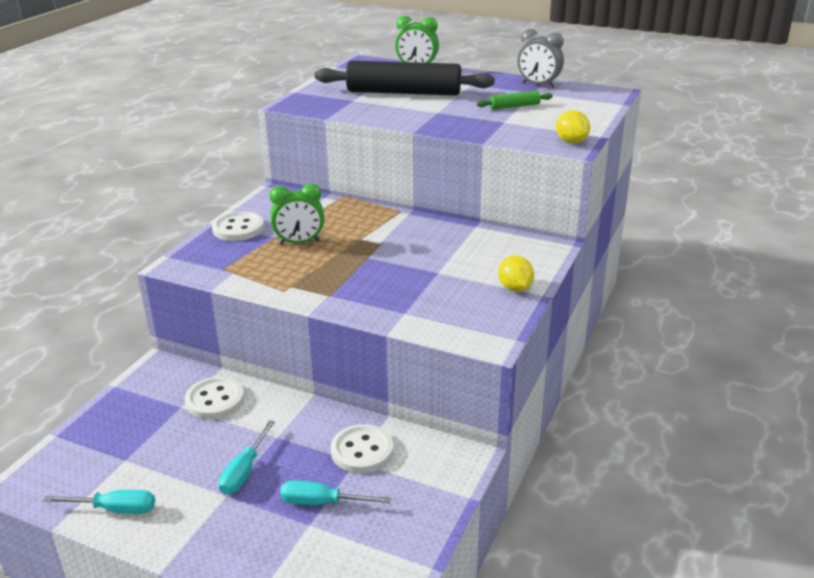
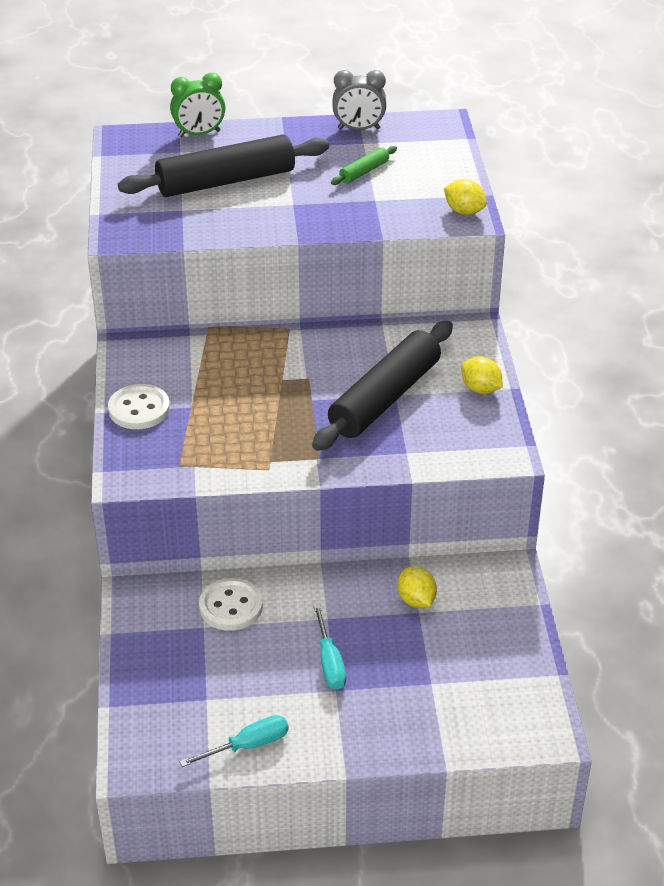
camera: 30 degrees left, 10 degrees up
green clock [269,183,324,245] -> none
turquoise screwdriver [280,480,391,505] -> none
white button [331,424,393,473] -> yellow lemon [397,566,437,608]
none -> black rolling pin [312,321,453,451]

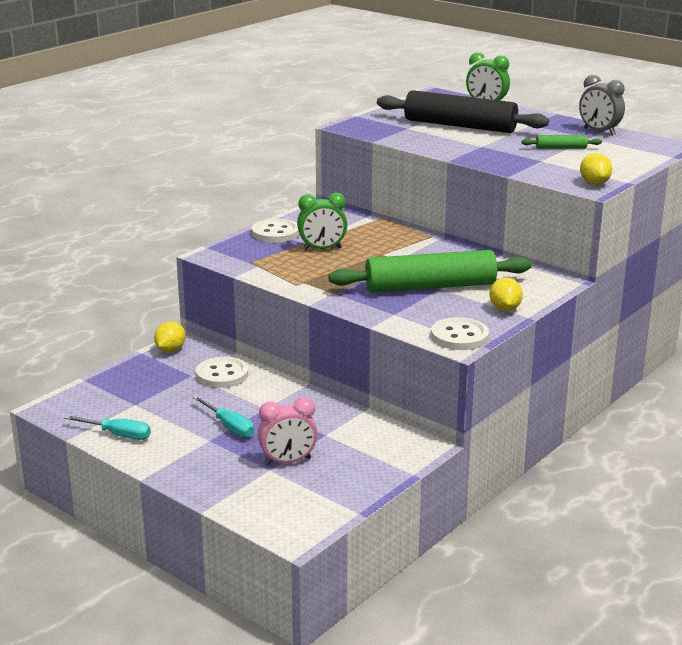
camera: 45 degrees right, 15 degrees down
black rolling pin [312,321,453,451] -> green rolling pin [329,250,532,293]
turquoise screwdriver [313,604,346,690] -> turquoise screwdriver turned 75 degrees counterclockwise [193,395,254,438]
yellow lemon [397,566,437,608] -> yellow lemon moved to [154,321,186,352]
none -> pink clock [258,397,318,465]
none -> green clock [297,193,347,250]
none -> white button [431,317,489,350]

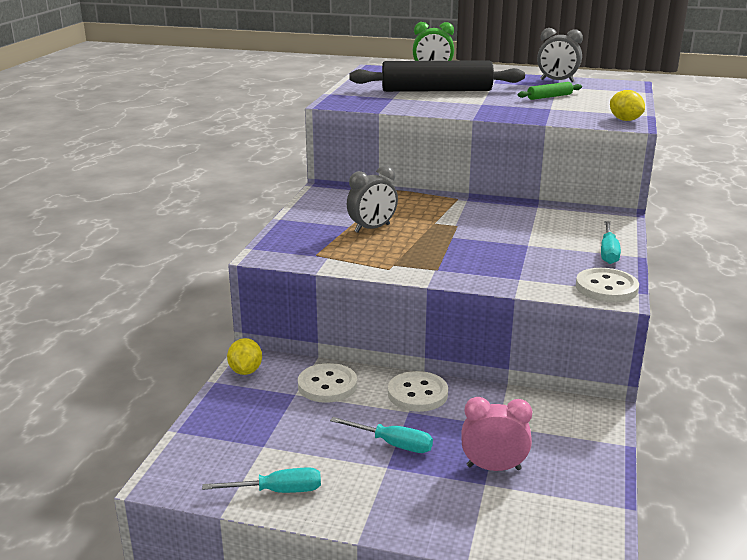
camera: 25 degrees left, 0 degrees up
white button [252,219,300,243] -> white button moved to [388,371,448,412]
pink clock [258,397,318,465] -> pink clock turned 135 degrees counterclockwise [462,397,532,471]
green clock [297,193,347,250] -> grey clock [347,166,398,233]
green rolling pin [329,250,532,293] -> none
yellow lemon [490,277,523,311] -> turquoise screwdriver [601,221,621,264]

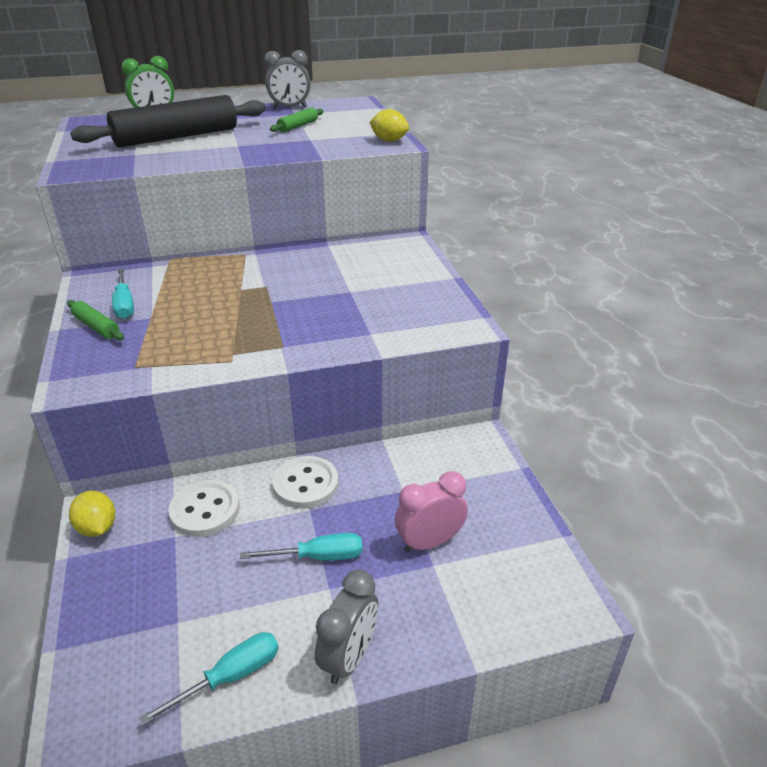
camera: 30 degrees left, 10 degrees up
grey clock [347,166,398,233] -> grey clock moved to [315,570,378,684]
white button [576,268,639,302] -> none
turquoise screwdriver [601,221,621,264] -> turquoise screwdriver moved to [112,268,134,319]
none -> green rolling pin [67,300,124,341]

